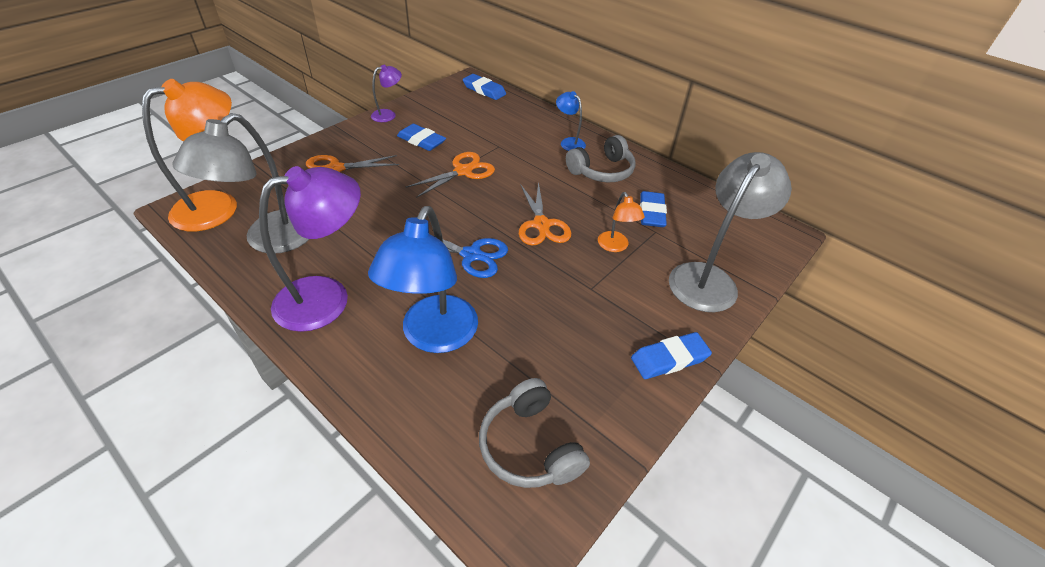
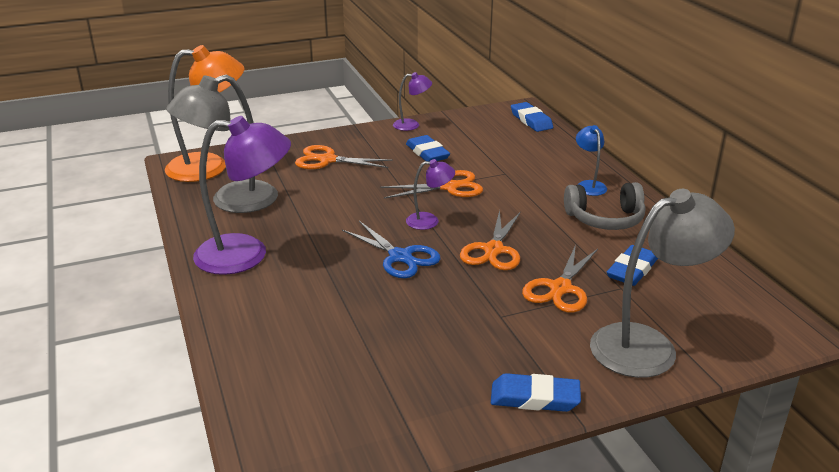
camera: 30 degrees right, 15 degrees down
blue lamp [368,206,478,353] -> none
grey headphones [479,378,590,488] -> none
orange lamp [598,192,645,252] -> orange scissors [522,245,598,313]
none -> purple lamp [406,159,455,230]

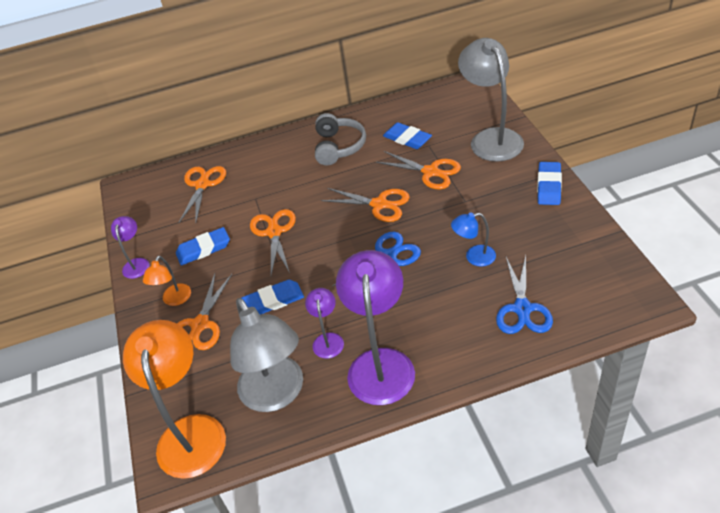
camera: 80 degrees left, 15 degrees up
purple lamp [406,159,455,230] -> purple lamp moved to [305,288,344,358]
blue eraser [511,102,553,132] -> blue eraser moved to [241,280,304,315]
blue lamp [576,125,607,196] -> blue lamp moved to [451,212,496,267]
none -> orange lamp [143,256,191,306]
none -> orange scissors [179,166,226,223]
none -> blue scissors [496,256,553,334]

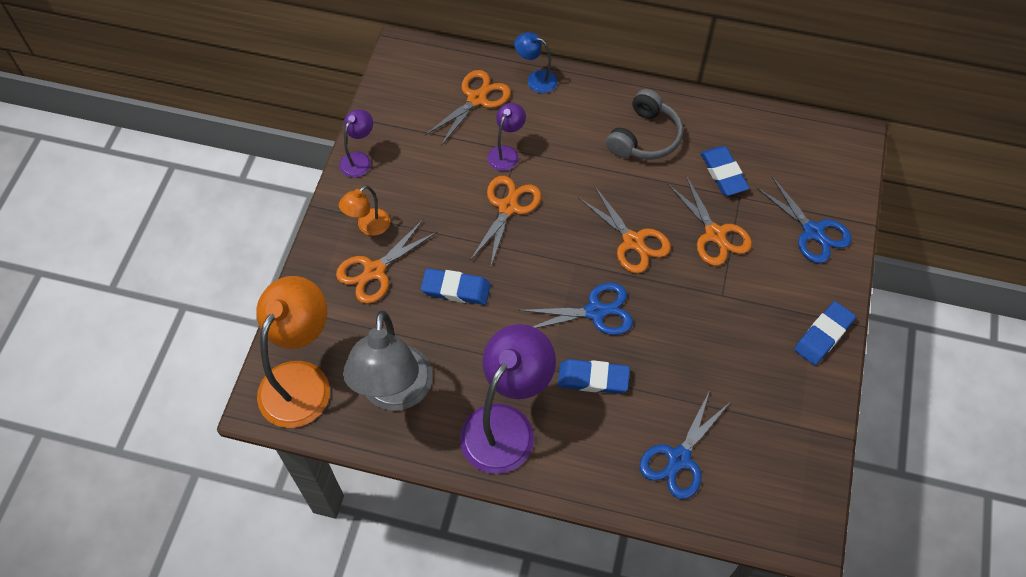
camera: 25 degrees right, 15 degrees up
blue eraser [176,227,230,266] -> blue eraser moved to [558,359,630,394]
purple lamp [305,288,344,358] -> purple lamp moved to [487,103,526,171]
blue lamp [451,212,496,267] -> blue lamp moved to [514,32,558,93]
grey lamp [458,38,524,162] -> blue scissors [756,176,852,263]

